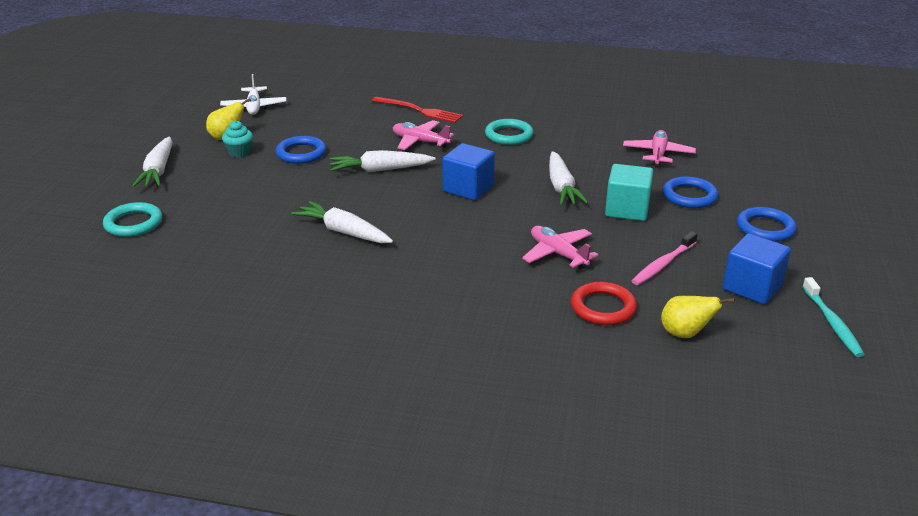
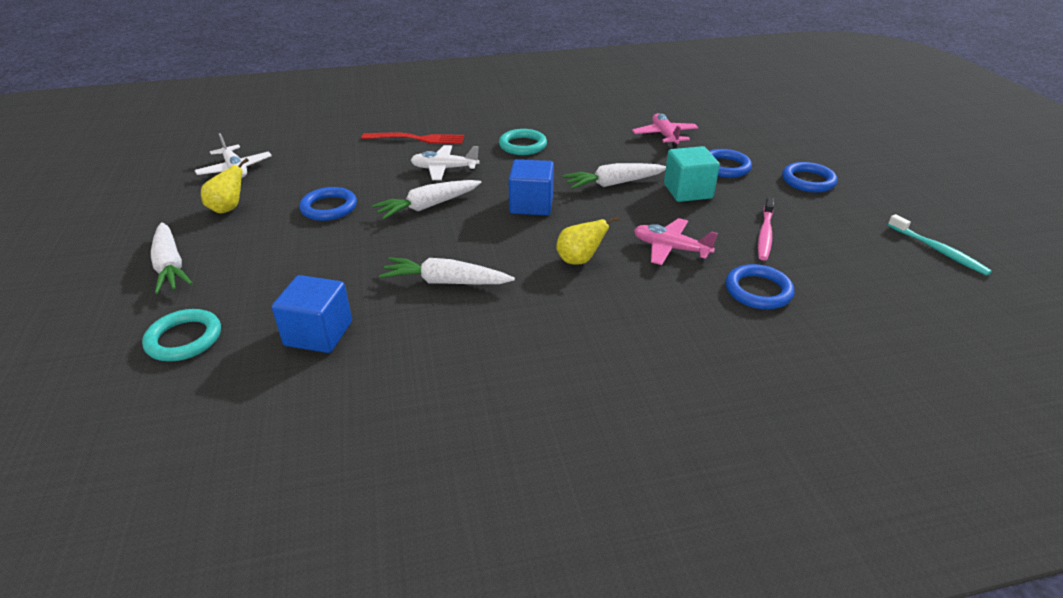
camera: 25 degrees left, 5 degrees up
turquoise cupcake [222,120,253,157] -> none
pink plane [393,120,454,150] -> white plane [411,145,479,180]
white carrot [549,151,588,205] -> white carrot turned 105 degrees clockwise [563,163,666,189]
red ring [571,282,637,325] -> blue ring [725,264,794,309]
yellow pear [661,296,735,338] -> yellow pear moved to [556,216,620,265]
blue cube [722,233,791,304] -> blue cube moved to [272,275,352,353]

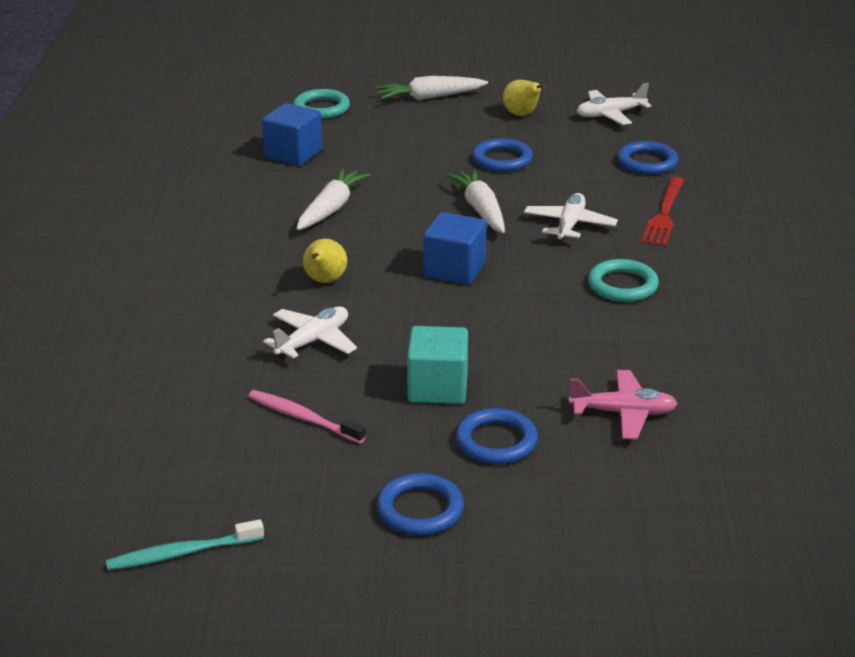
camera: 105 degrees right, 5 degrees down
white carrot [563,163,666,189] -> none
pink plane [634,218,718,265] -> white plane [263,306,357,360]
blue ring [725,264,794,309] -> blue ring moved to [617,141,679,175]

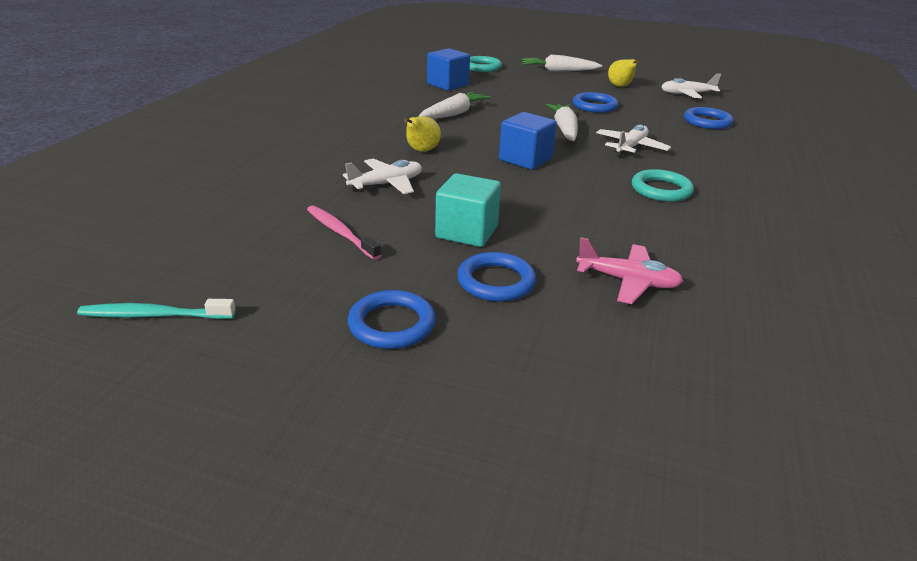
camera: 15 degrees right, 0 degrees up
red fork [641,177,684,247] -> none

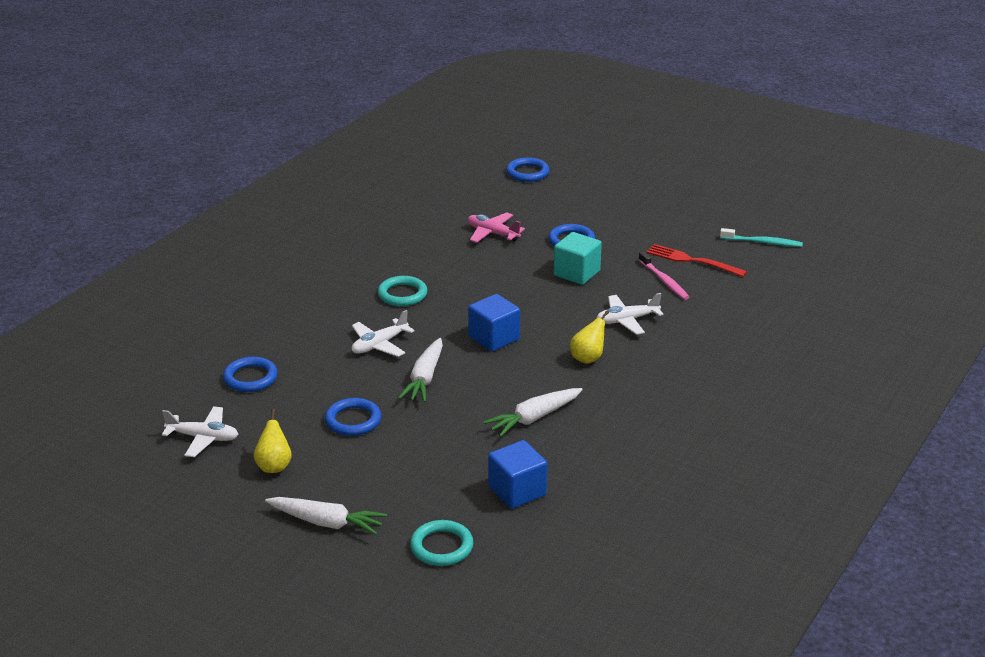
camera: 165 degrees left, 0 degrees up
blue ring [348,290,436,349] -> blue ring moved to [506,157,550,182]
none -> red fork [647,244,747,277]

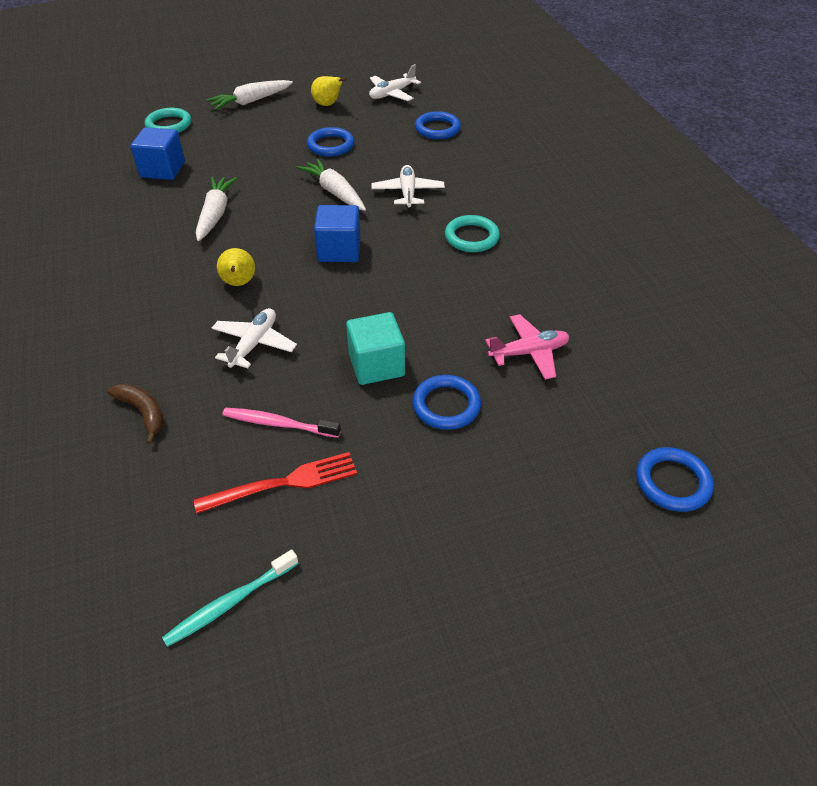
camera: 130 degrees right, 15 degrees up
none -> brown banana [107,383,164,444]

